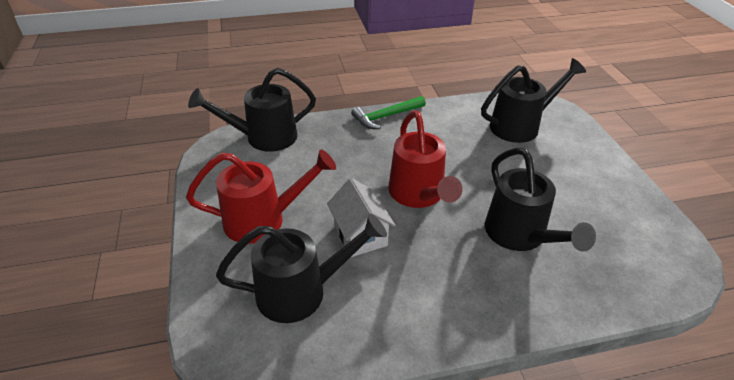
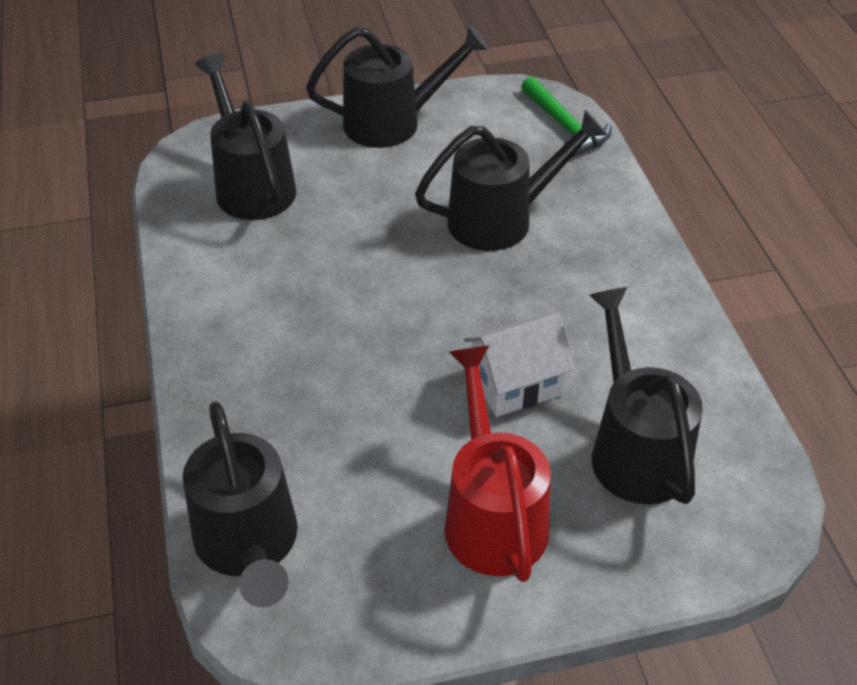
camera: 90 degrees left, 5 degrees up
green hammer [351,96,426,129] -> green hammer moved to [521,76,611,158]
red watering can [388,111,463,208] -> none
none -> black watering can [306,25,489,148]

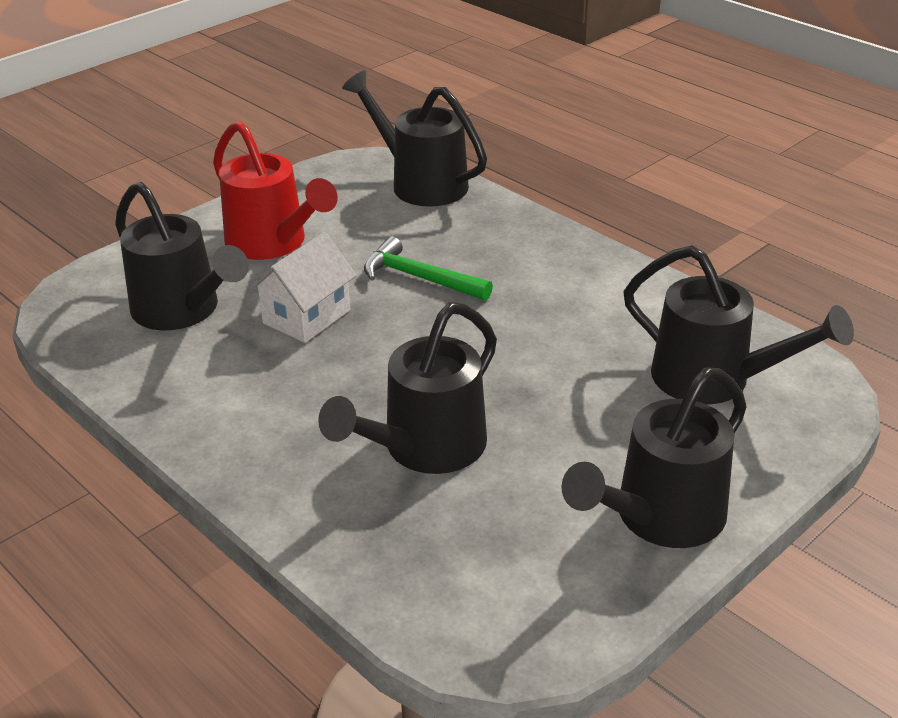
camera: 150 degrees right, 10 degrees down
green hammer [521,76,611,158] -> green hammer moved to [364,236,493,301]

